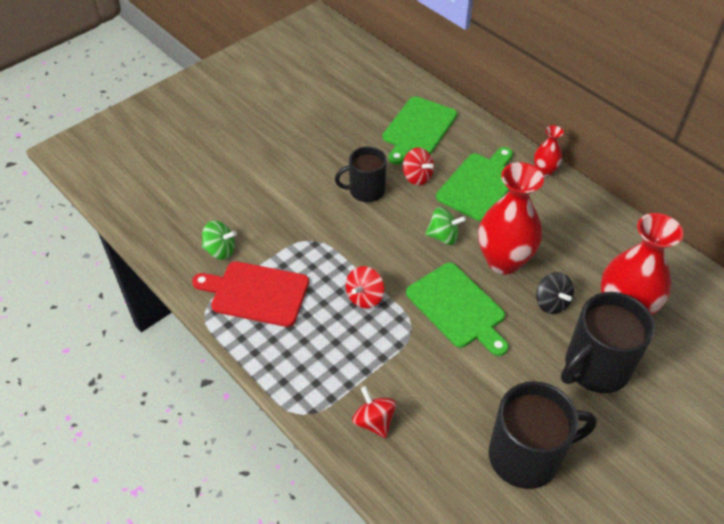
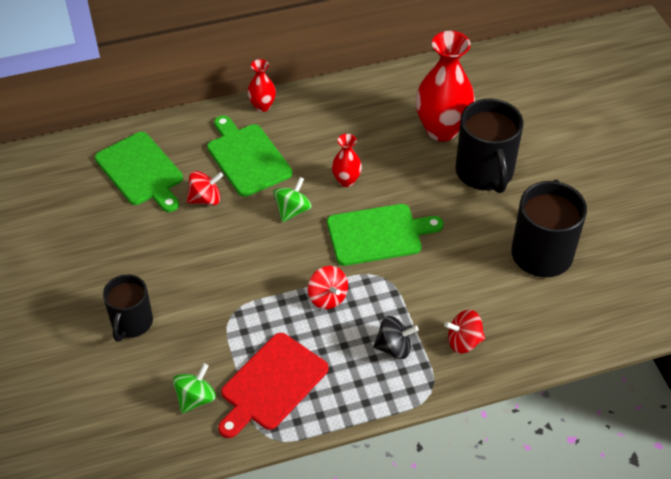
camera: 65 degrees left, 0 degrees up
black mug [335,146,387,202] -> black mug moved to [103,274,153,342]
red vase [478,162,544,274] -> red vase [332,134,362,187], size x0.50
black spinning top [536,272,574,314] -> black spinning top moved to [373,316,419,359]

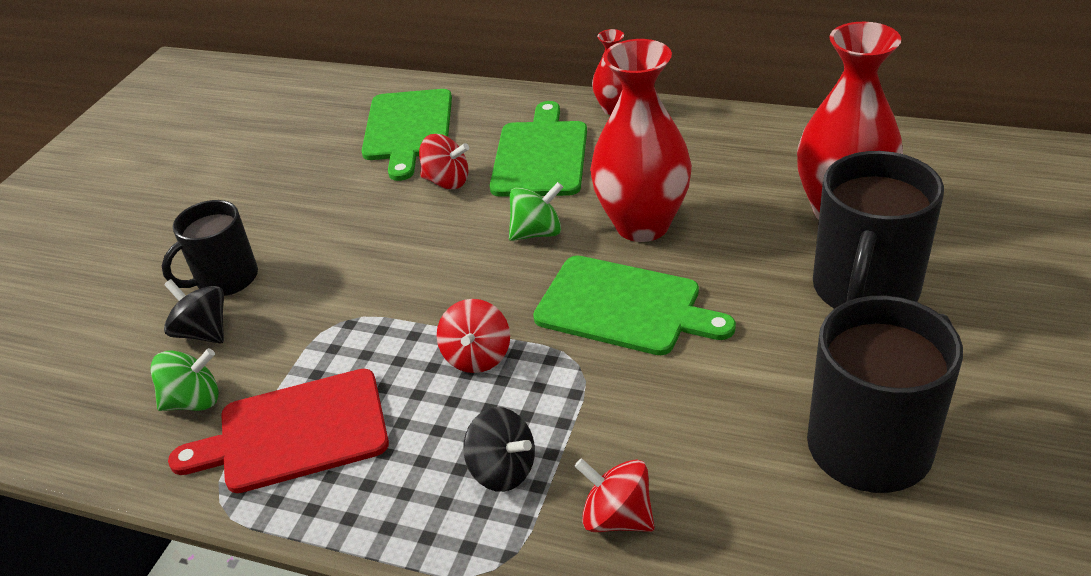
camera: 40 degrees right, 10 degrees down
red vase [332,134,362,187] -> red vase [590,39,692,242], size x2.02
none -> black spinning top [164,279,224,344]

